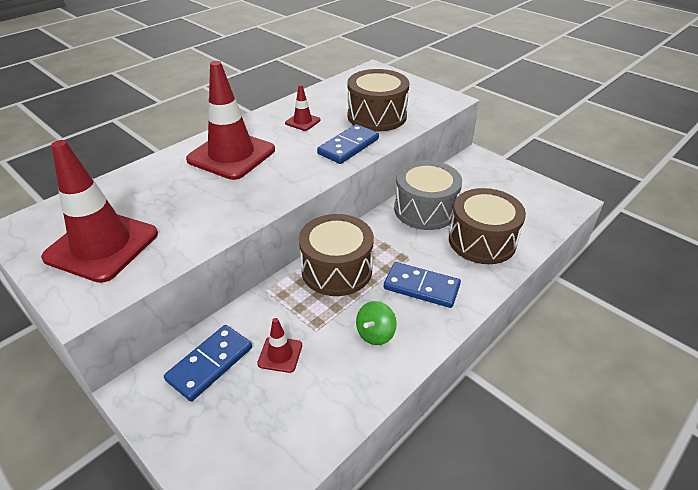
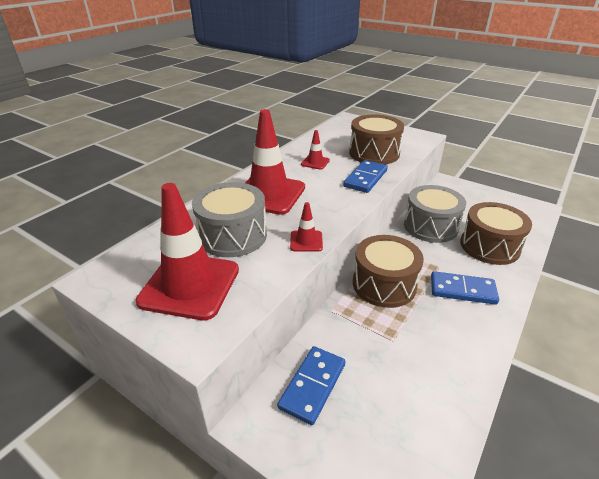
camera: 10 degrees left, 5 degrees down
red traffic cone [257,318,302,373] -> red traffic cone moved to [290,202,323,251]
green spinning top [356,301,397,345] -> none
none -> grey drum [192,182,267,257]

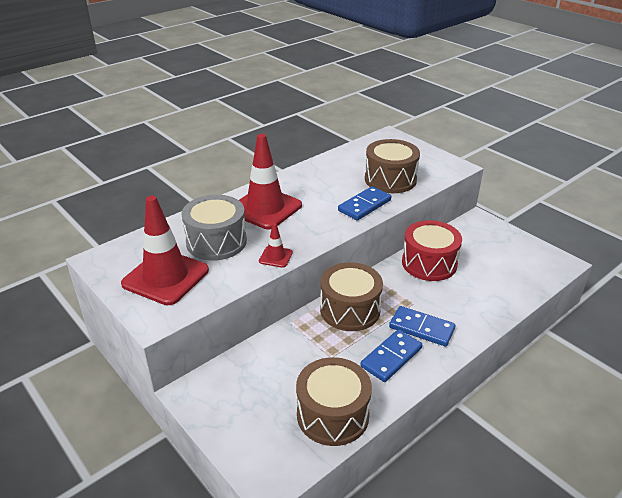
camera: 15 degrees right, 0 degrees up
blue domino [277,346,345,425] -> blue domino moved to [360,329,422,382]
red traffic cone [301,130,330,170] -> none
grey drum [404,185,466,243] -> red drum [402,220,462,281]
brown drum [460,202,532,265] -> brown drum moved to [296,357,372,446]

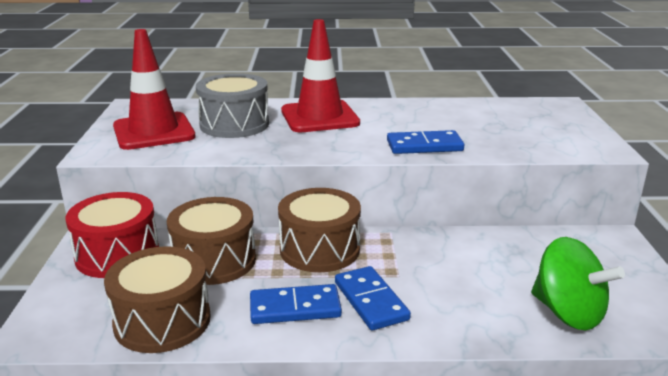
camera: 40 degrees right, 10 degrees down
red traffic cone [259,223,293,268] -> none
brown drum [365,139,420,193] -> brown drum moved to [167,197,256,285]
red drum [402,220,462,281] -> red drum moved to [66,192,159,278]
none -> green spinning top [531,237,625,331]

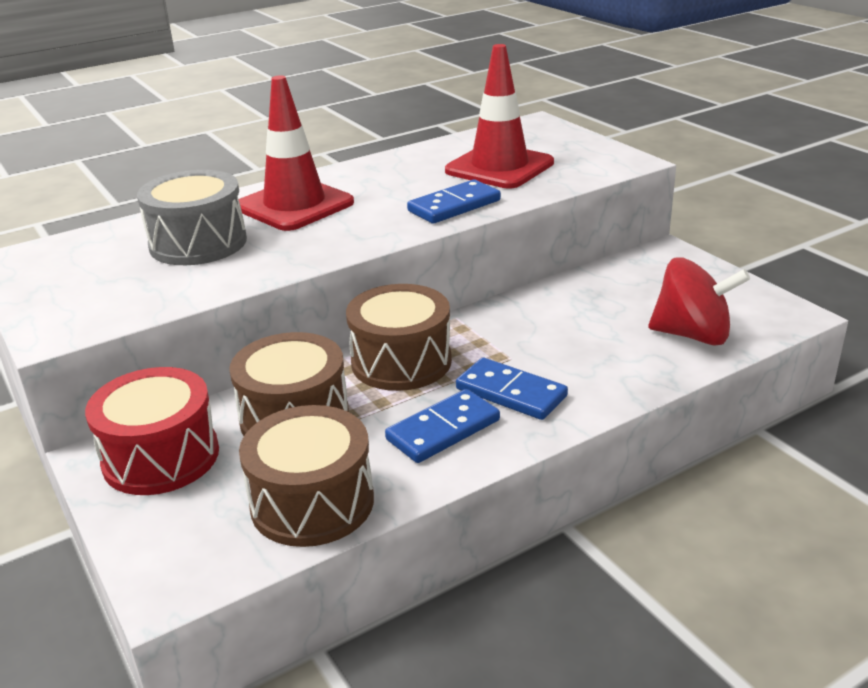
camera: 30 degrees left, 5 degrees up
red traffic cone [113,29,196,150] -> red traffic cone moved to [445,44,554,189]
green spinning top [531,237,625,331] -> red spinning top [648,257,750,346]

